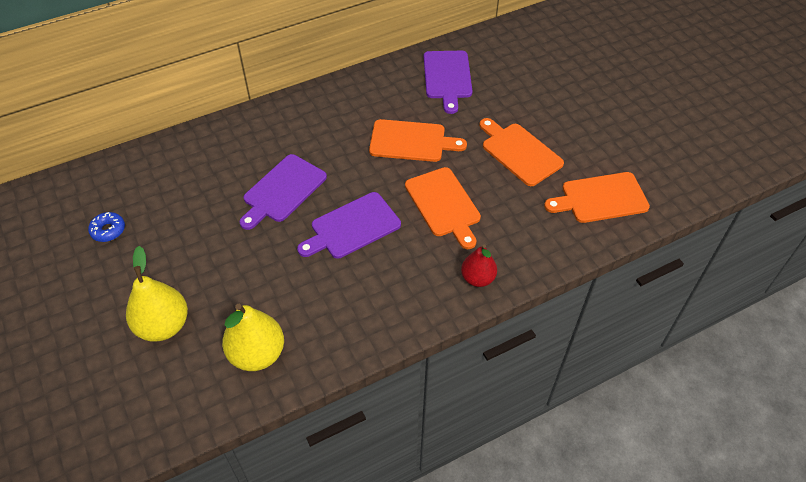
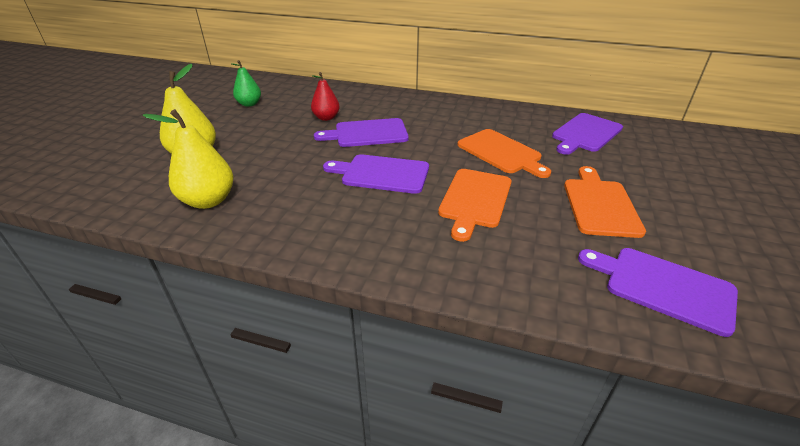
camera: 45 degrees right, 15 degrees down
blue donut [88,212,125,242] -> green pear [231,60,261,107]
red pear [461,245,497,287] -> red pear moved to [311,72,340,121]
orange cutting board [544,172,650,223] -> purple cutting board [578,248,738,337]

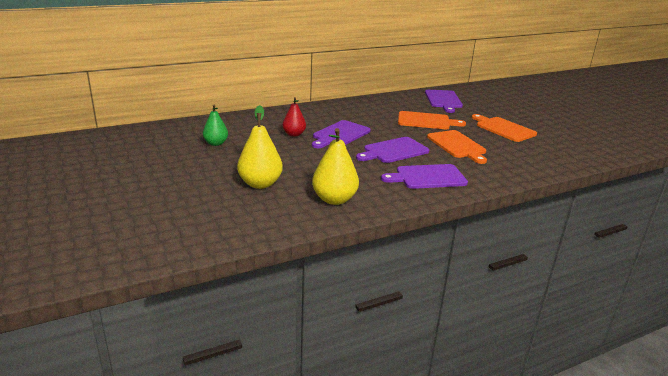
camera: 45 degrees left, 10 degrees down
purple cutting board [578,248,738,337] -> purple cutting board moved to [381,164,468,189]

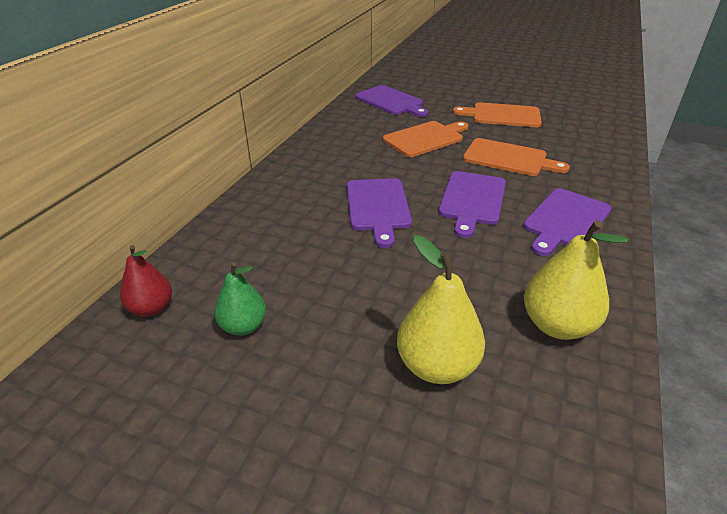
camera: 40 degrees left, 10 degrees up
red pear [283,97,306,137] -> red pear moved to [120,245,172,317]

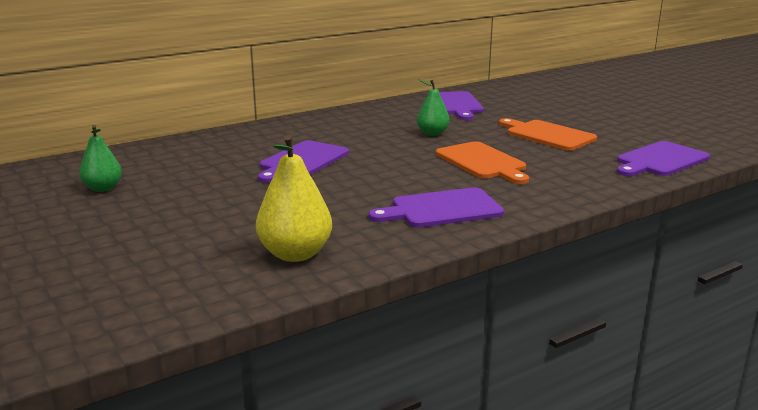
camera: 35 degrees right, 15 degrees down
red pear [120,245,172,317] -> none
orange cutting board [383,121,469,157] -> green pear [417,79,449,136]
yellow pear [397,235,485,384] -> none
purple cutting board [438,171,506,238] -> purple cutting board moved to [617,141,710,176]

